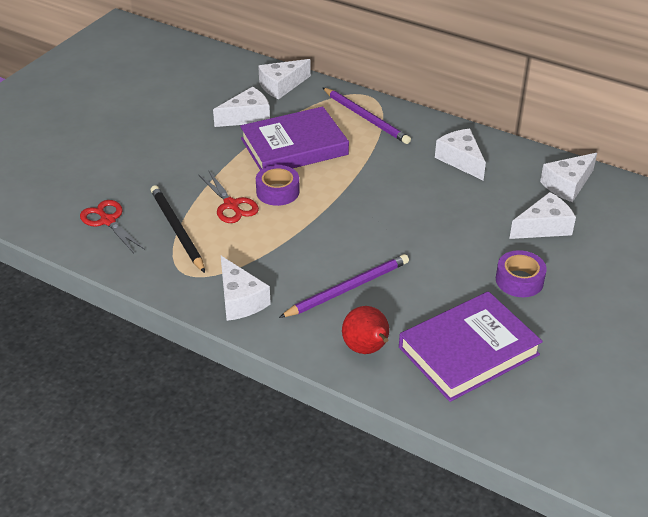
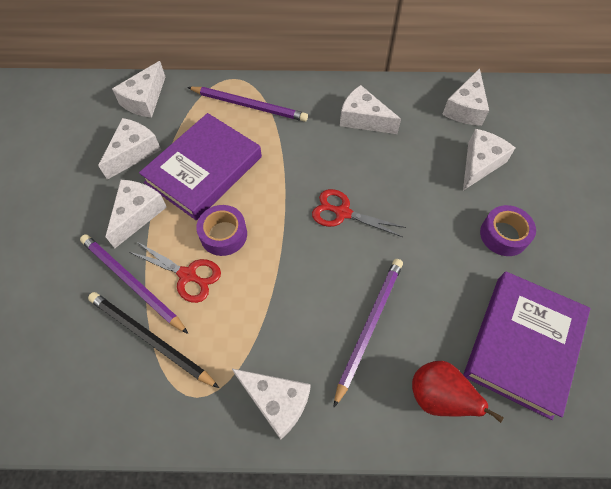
camera: 30 degrees left, 20 degrees up
red scissors [80,200,145,253] -> red scissors moved to [312,189,406,237]
none -> purple pencil [80,234,188,334]
none -> white cheese [105,180,167,249]

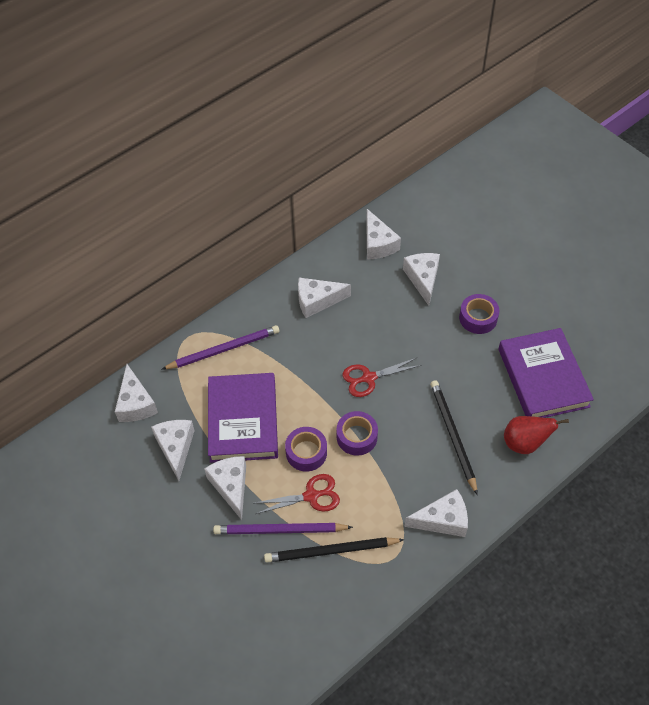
camera: 40 degrees left, 5 degrees down
purple pencil [333,259,403,408] -> black pencil [430,380,478,495]
none -> purple tape [336,411,378,456]

